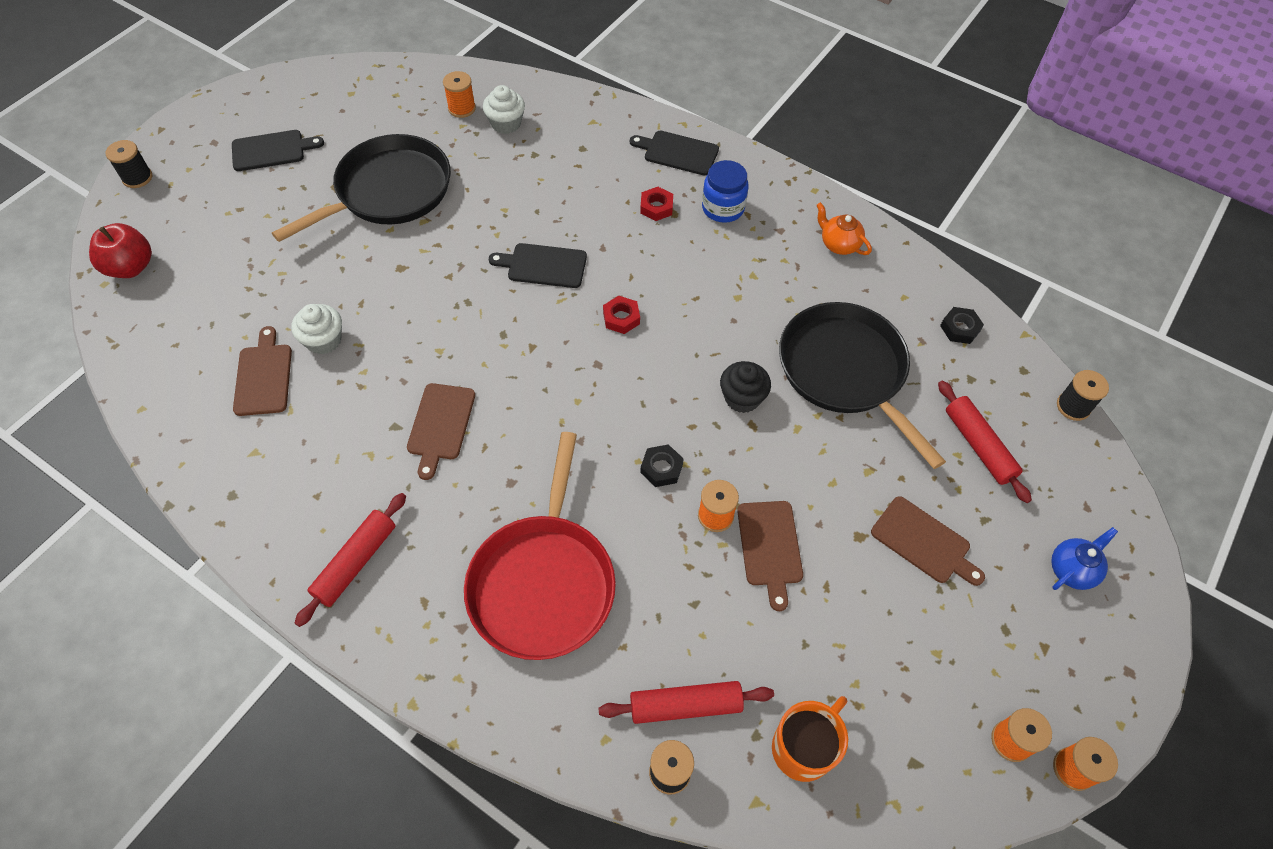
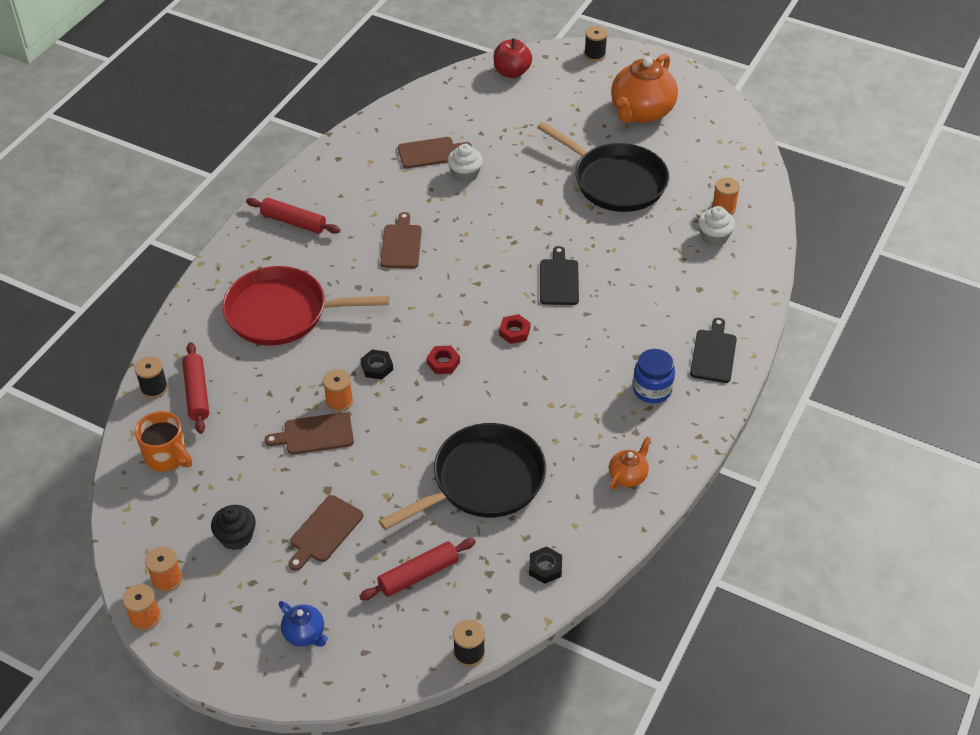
camera: 85 degrees right, 10 degrees down
black cutting board [232,130,324,171] -> orange teapot [611,53,678,123]
brown cutting board [407,383,475,480] -> brown cutting board turned 90 degrees clockwise [380,212,422,268]
red nut [640,187,673,221] -> red nut moved to [427,346,460,374]
black cupcake [720,361,771,413] -> black cupcake moved to [211,505,256,550]

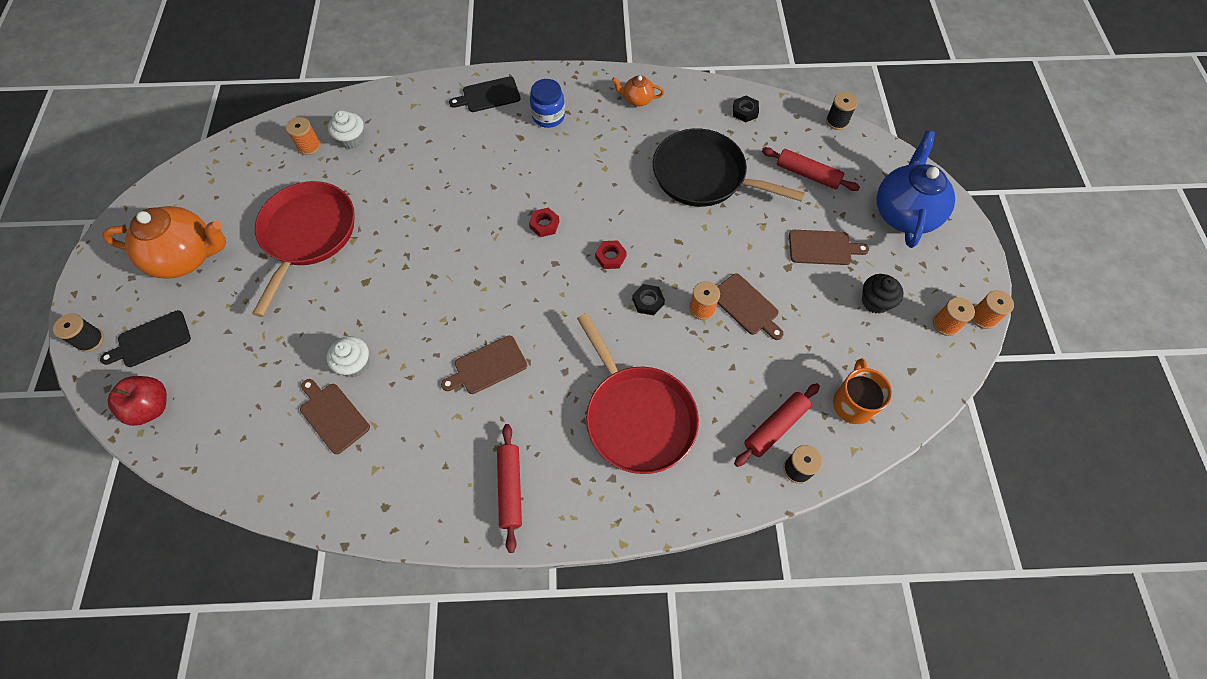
camera: 120 degrees left, 15 degrees up
blue teapot [279,601,328,647] -> blue teapot [877,131,955,248], size x2.10
black pan [537,122,669,212] -> red pan [252,181,355,317]
black cutting board [540,246,579,305] -> black cutting board moved to [100,310,191,367]

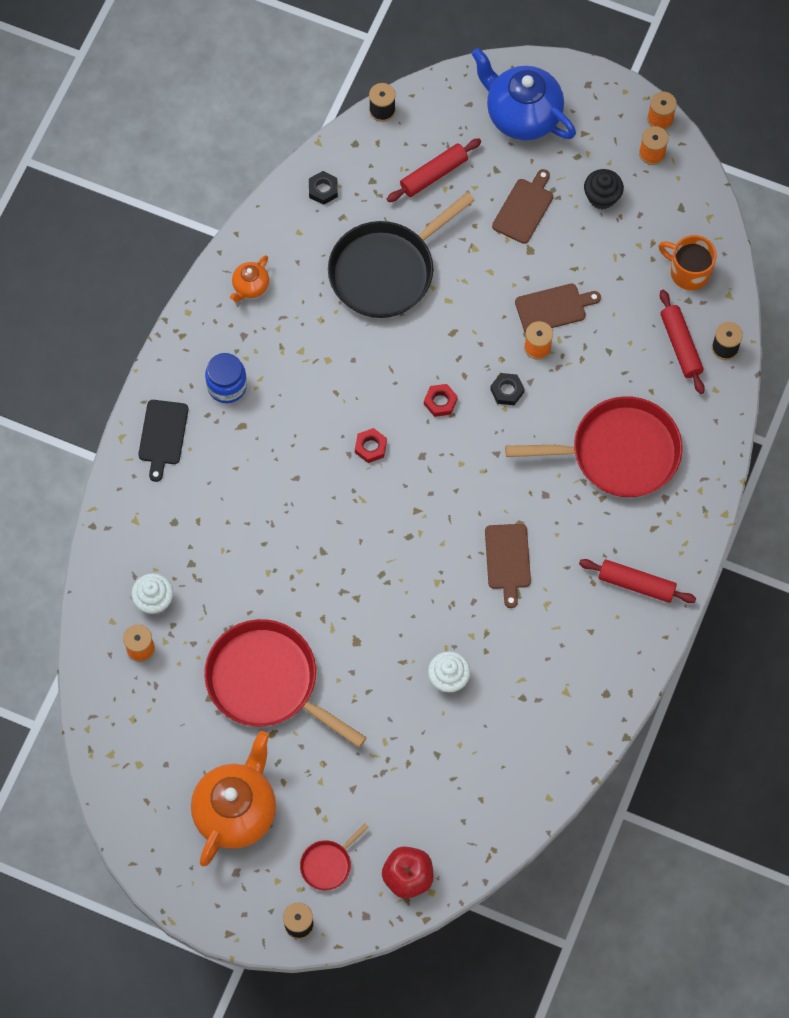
camera: 65 degrees left, 5 degrees up
black cutting board [100,310,191,367] -> red pan [300,824,369,891]
brown cutting board [300,379,370,454] -> none

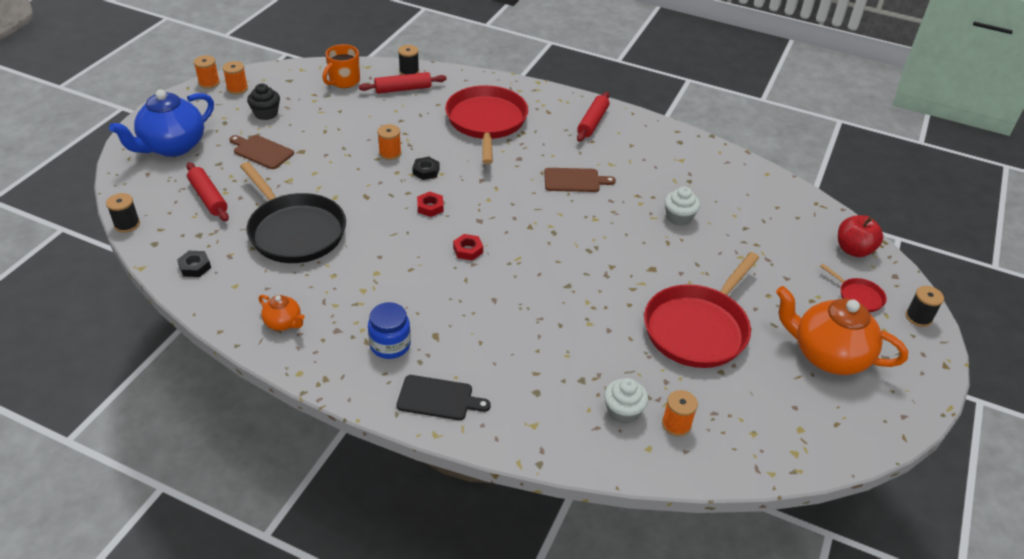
camera: 90 degrees left, 25 degrees down
brown cutting board [515,284,601,333] -> none

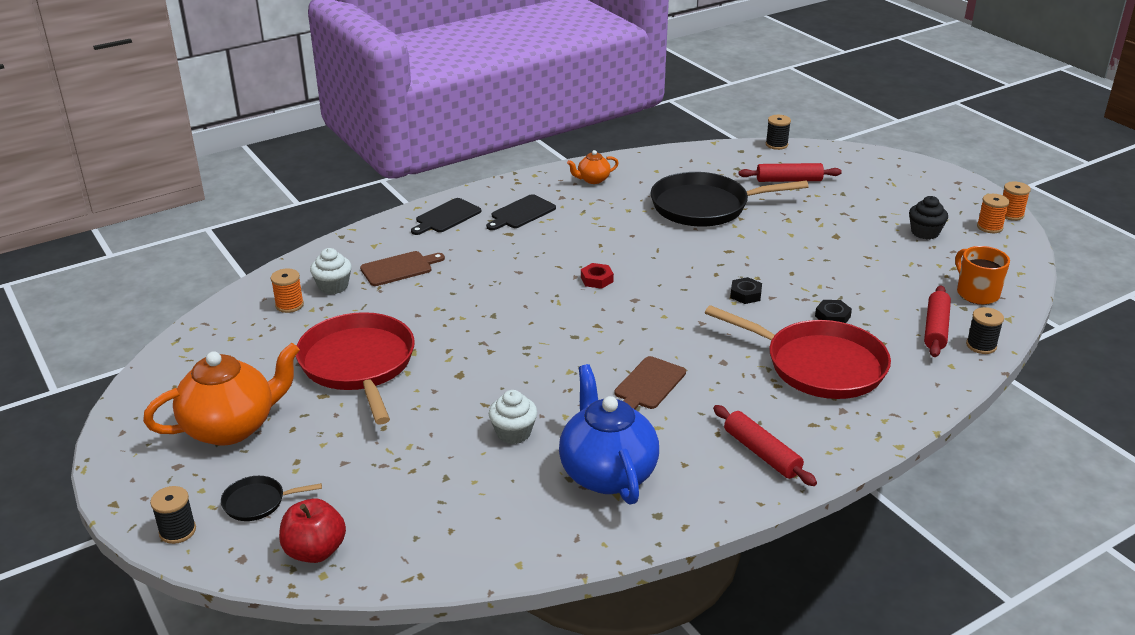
camera: 125 degrees right, 10 degrees down
blue teapot [109,89,214,157] -> blue teapot moved to [559,364,659,505]
black nut [177,251,211,277] -> black nut moved to [815,300,852,323]
brown cutting board [229,135,294,169] -> brown cutting board moved to [360,251,445,286]
blue jar [368,302,411,359] -> black cutting board [486,194,556,230]
orange spool [377,124,401,160] -> none
red nut [417,192,444,217] -> none
red pan [820,264,887,312] -> black pan [221,476,322,521]

